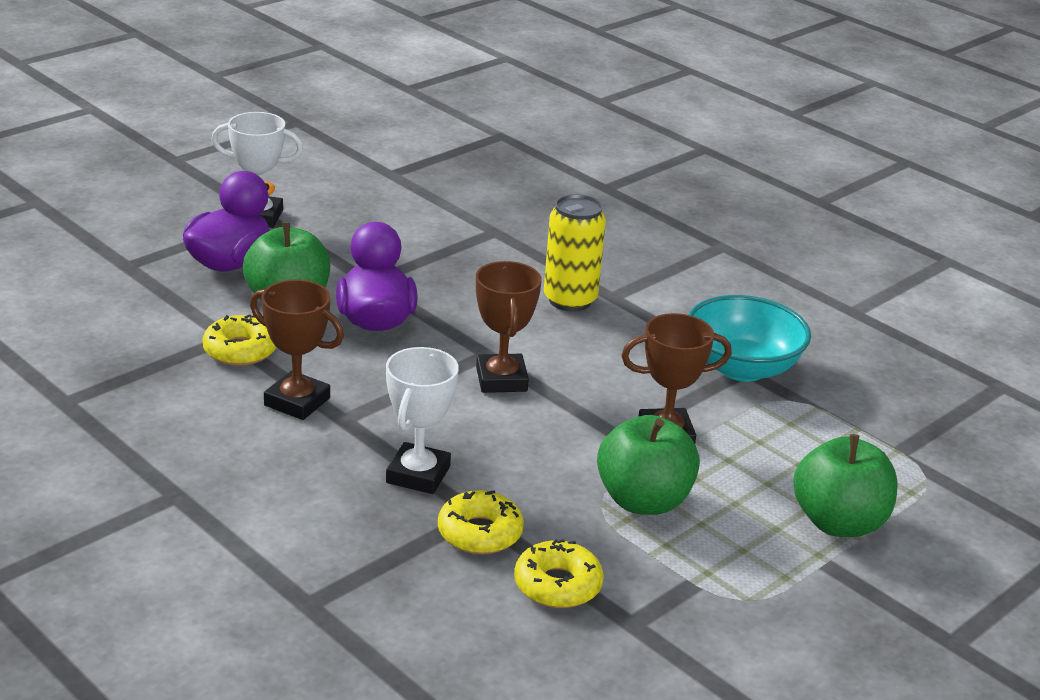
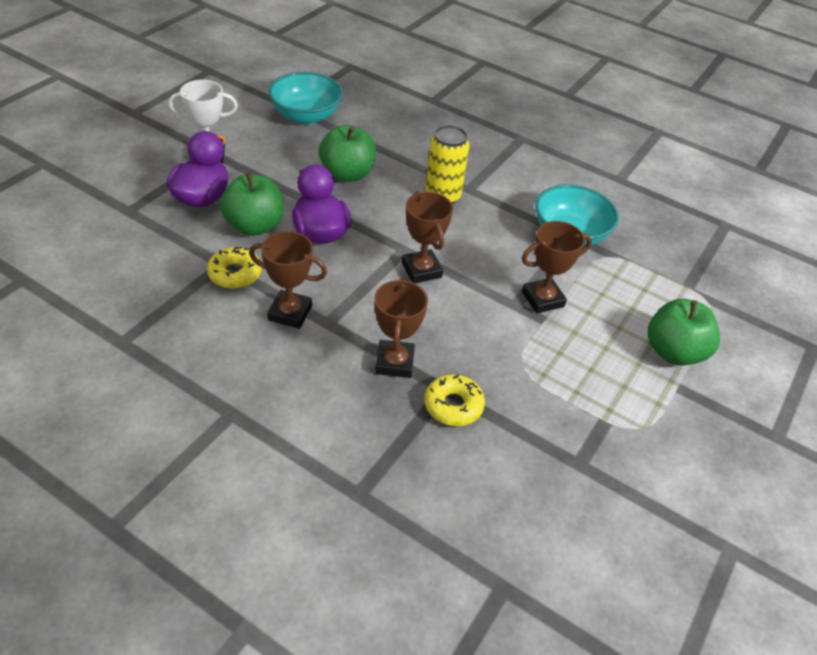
camera: 15 degrees left, 15 degrees up
white trophy [386,347,459,494] -> brown trophy [375,278,428,378]
yellow donut [514,539,604,608] -> none
green apple [597,415,700,515] -> green apple moved to [319,125,376,182]
none -> turquoise bowl [268,72,343,125]

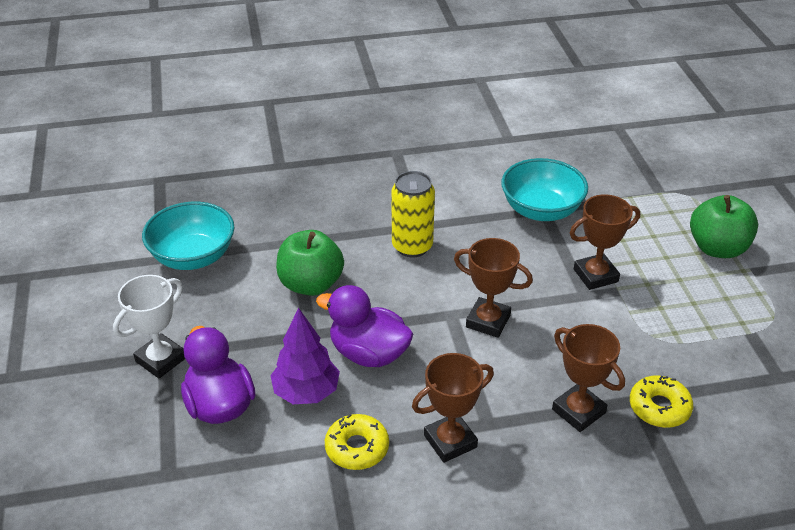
camera: 40 degrees left, 5 degrees down
green apple [220,173,283,236] -> purple tree [270,307,340,404]
brown trophy [522,221,592,314] -> brown trophy turned 45 degrees clockwise [570,194,640,290]

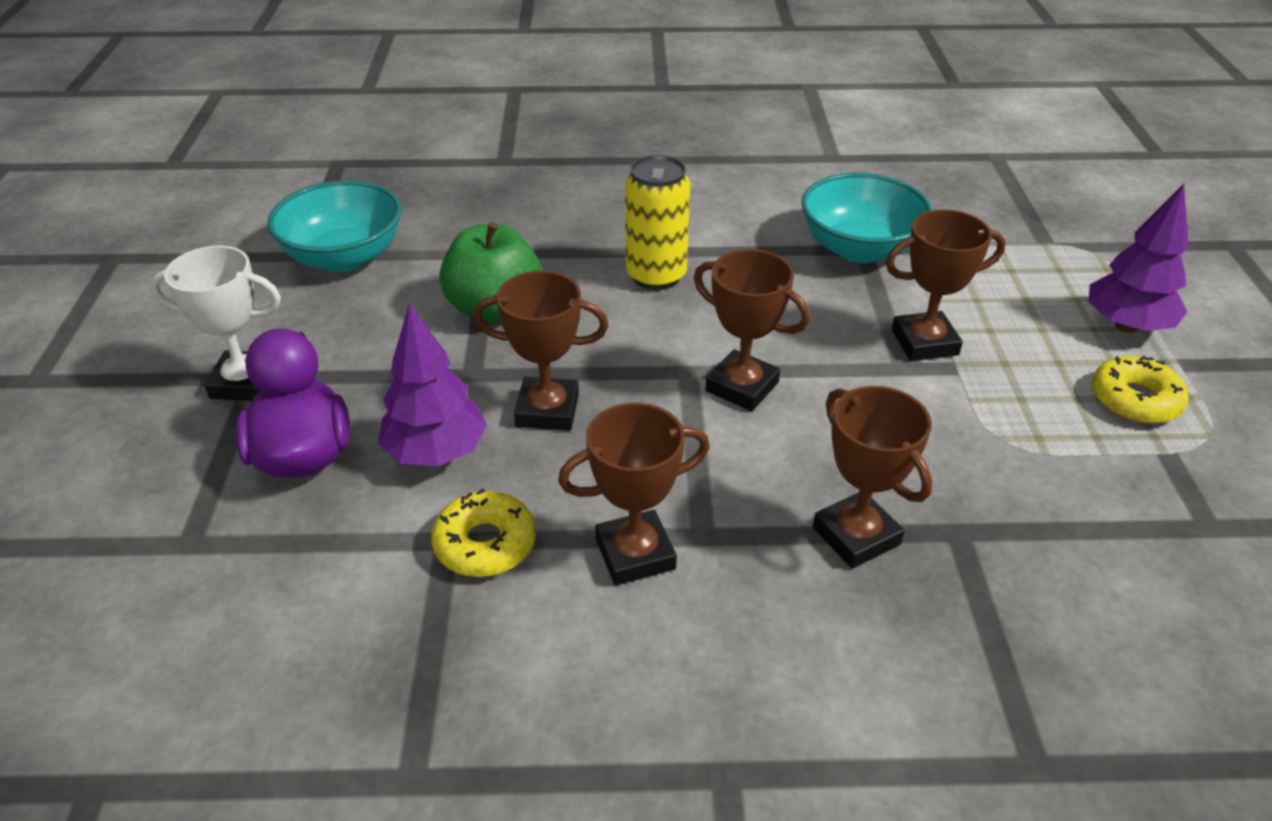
camera: 10 degrees right, 0 degrees up
white trophy [113,275,185,378] -> white trophy turned 45 degrees clockwise [150,246,281,401]
purple duck [316,285,413,367] -> brown trophy [474,271,609,431]
yellow donut [630,375,693,428] -> yellow donut moved to [1092,356,1189,424]
green apple [690,195,758,258] -> purple tree [1089,184,1189,333]

